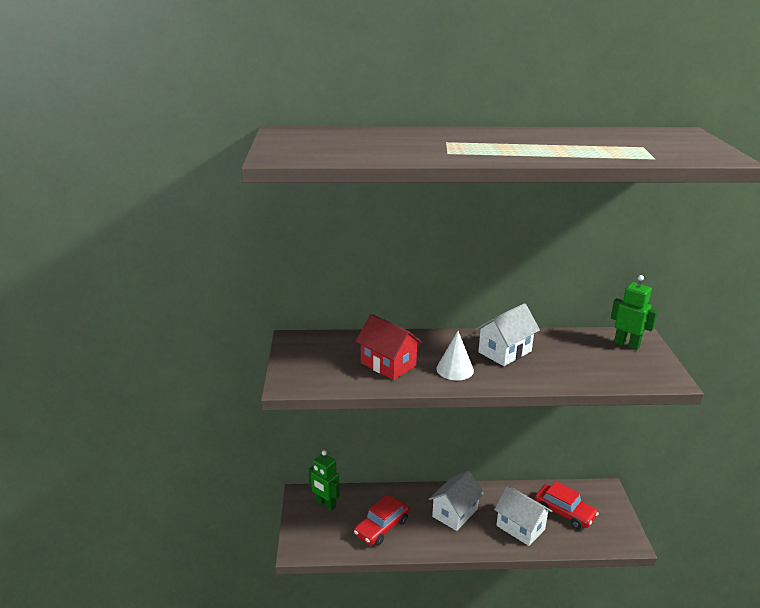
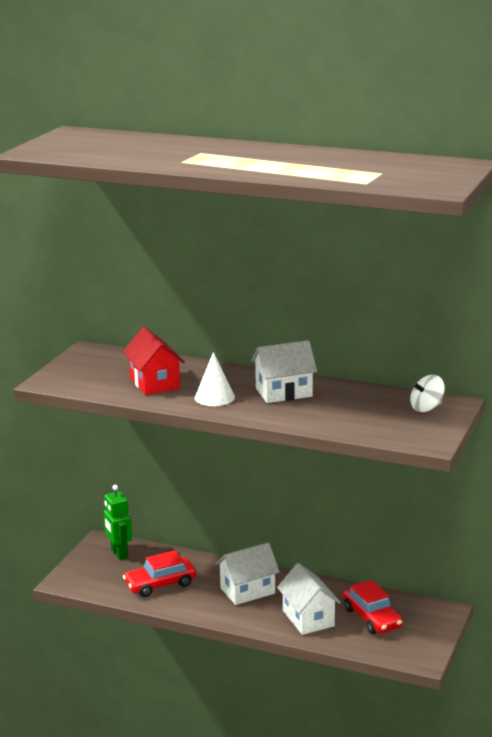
camera: 25 degrees right, 5 degrees down
green robot [611,275,658,350] -> white spinning top [410,375,445,412]

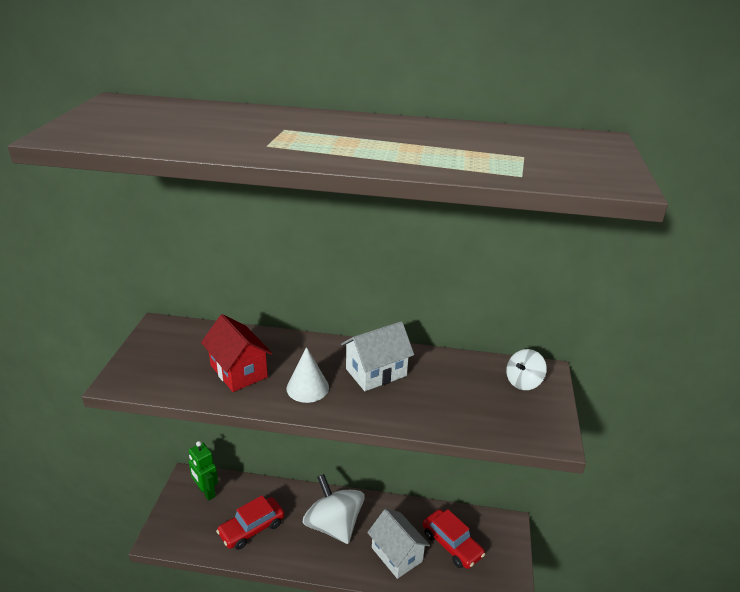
camera: 15 degrees left, 10 degrees up
white house [215,543,280,605] -> white spinning top [302,474,365,544]

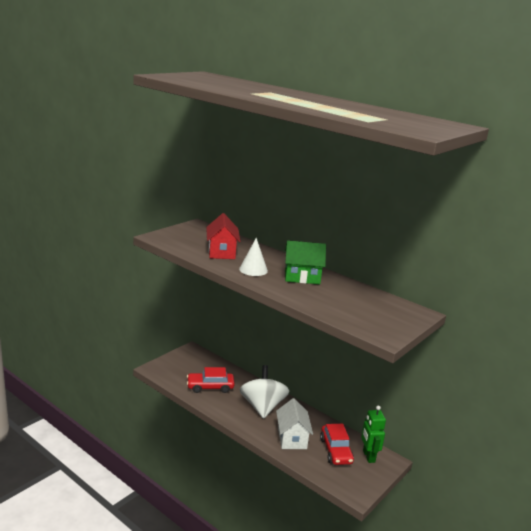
camera: 30 degrees right, 10 degrees down
green robot [189,441,218,501] -> green robot moved to [361,405,386,463]
white house [341,321,414,391] -> green house [285,240,326,284]
white spinning top [506,349,547,390] -> none

